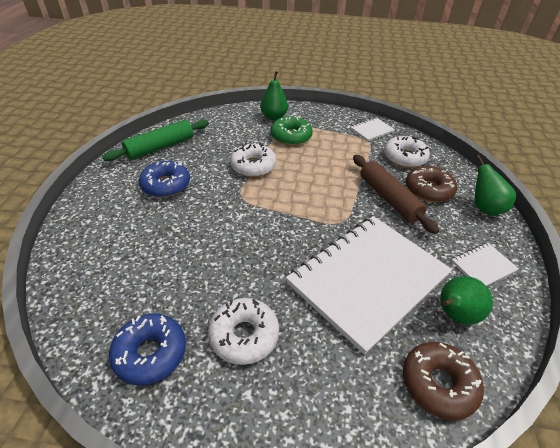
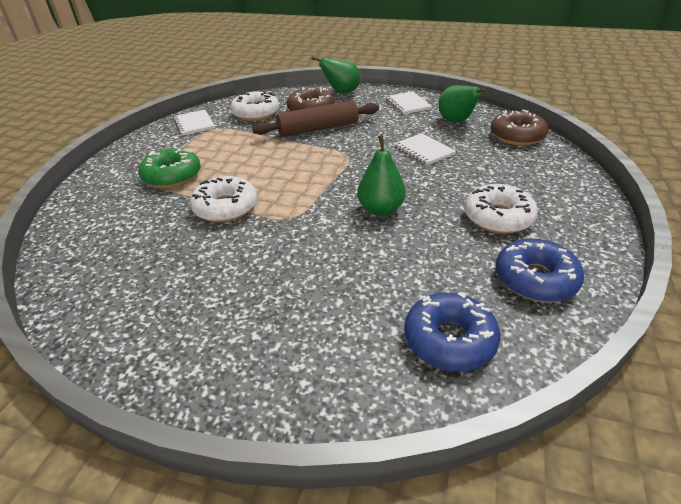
camera: 80 degrees left, 5 degrees down
green rolling pin [102,119,209,161] -> none
blue donut [139,161,190,198] -> blue donut moved to [404,292,500,371]
green pear [260,71,288,120] -> green pear moved to [357,135,406,216]
white notebook [286,216,452,355] -> white notebook [394,133,456,165], size x0.40

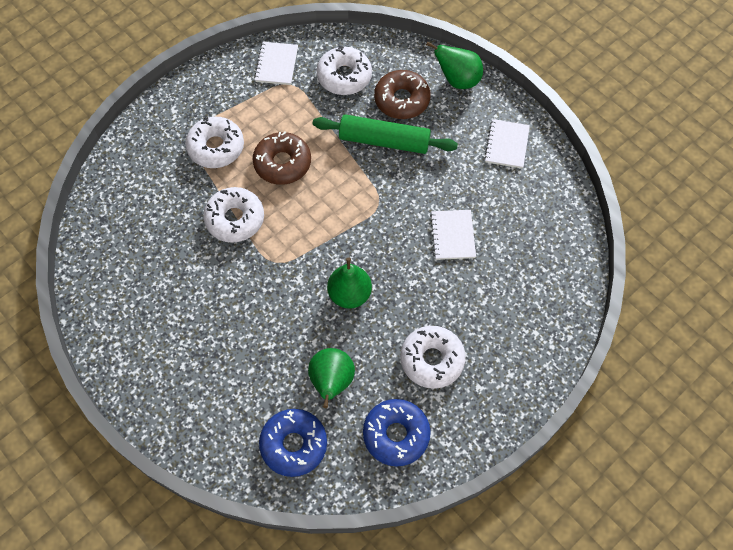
camera: 30 degrees right, 25 degrees up
green donut [138,146,201,188] -> white donut [185,117,244,168]
brown rolling pin [252,100,379,137] -> green rolling pin [313,114,458,154]
green pear [439,85,487,123] -> green pear moved to [308,348,355,408]
brown donut [491,110,549,145] -> brown donut moved to [253,132,311,185]

